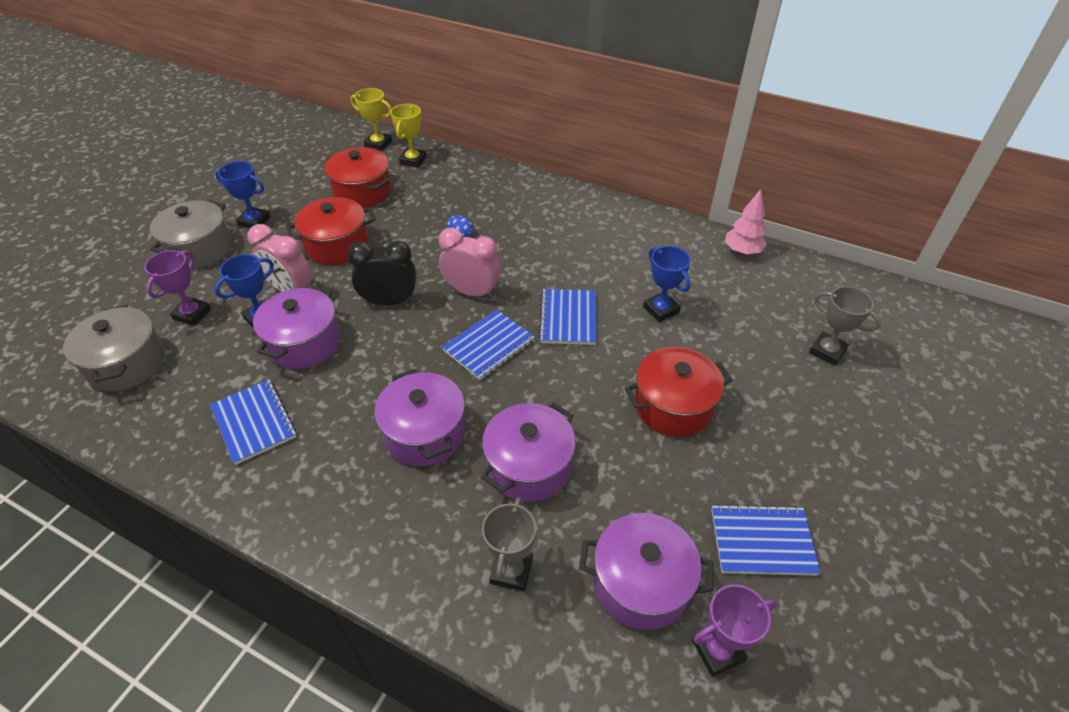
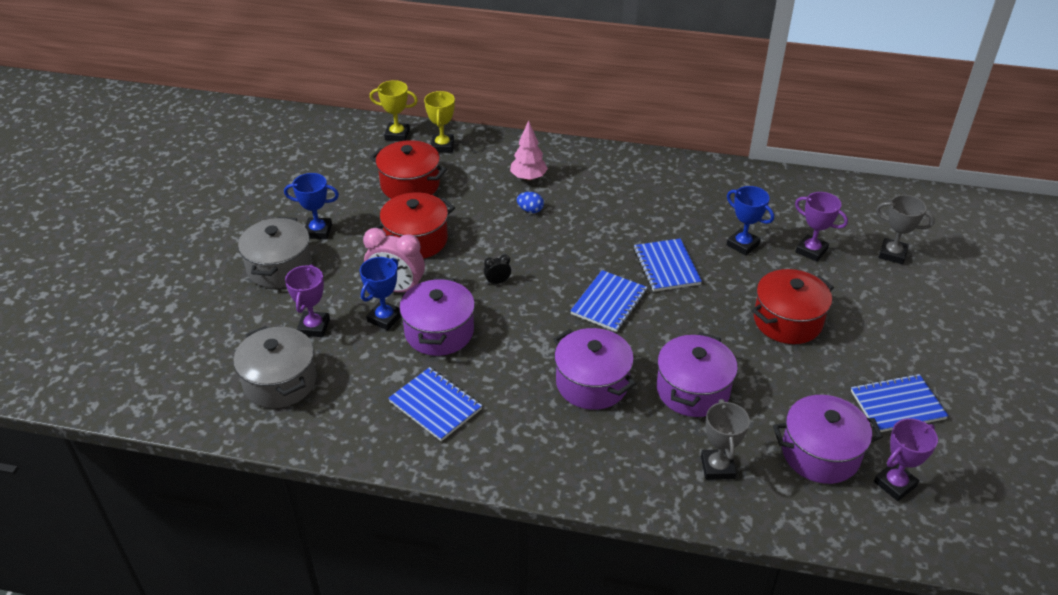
camera: 15 degrees left, 5 degrees down
black clock [347,241,416,305] -> black clock [484,254,511,284], size x0.46
pink clock [439,227,501,299] -> none
pink tree [725,189,767,255] -> pink tree moved to [510,120,548,181]
none -> purple trophy [795,192,848,262]

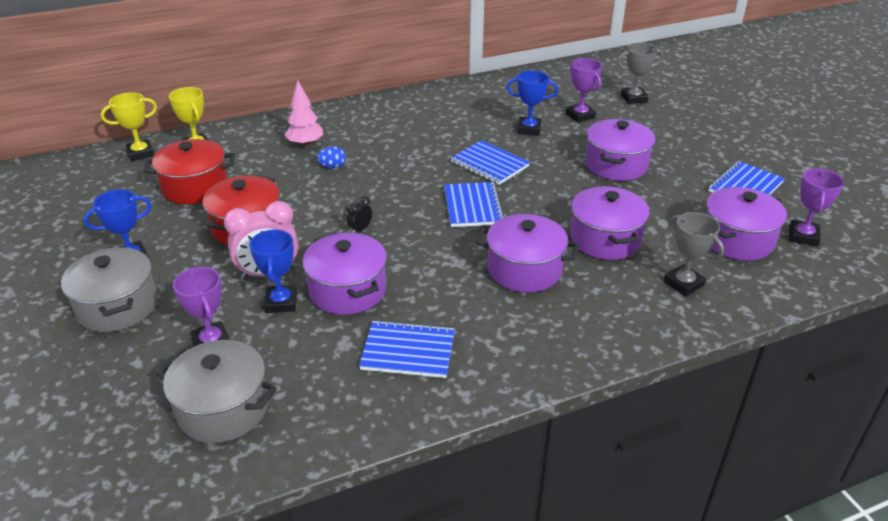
camera: 35 degrees left, 5 degrees down
red pot [752,269,834,344] -> purple pot [585,119,655,181]
purple trophy [795,192,848,262] -> purple trophy turned 60 degrees clockwise [566,58,602,123]

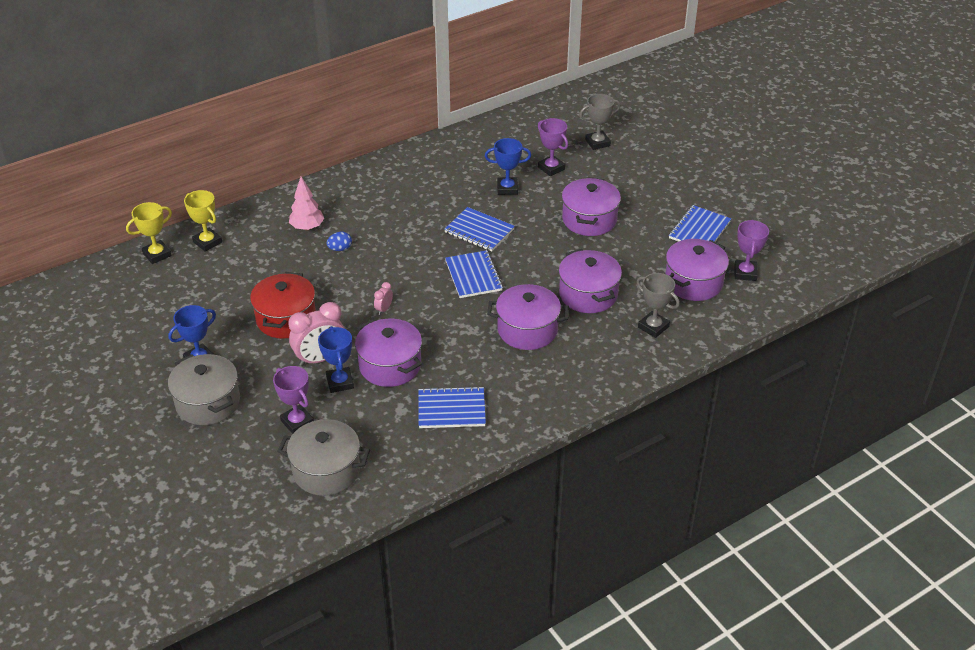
camera: 10 degrees left, 5 degrees up
red pot [143,139,235,204] -> none
black clock [347,196,372,233] -> pink clock [374,282,393,315]

